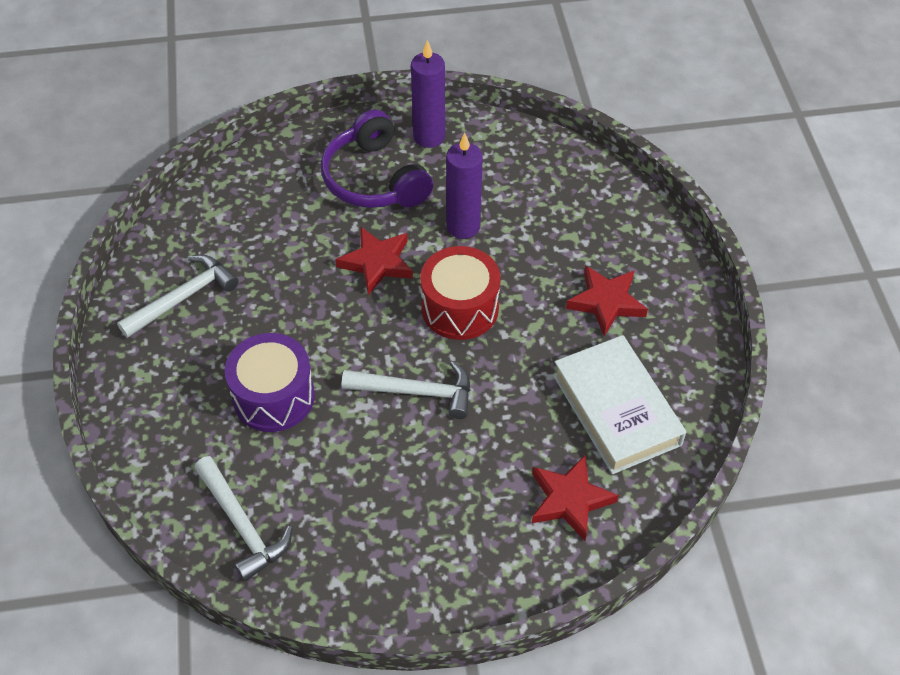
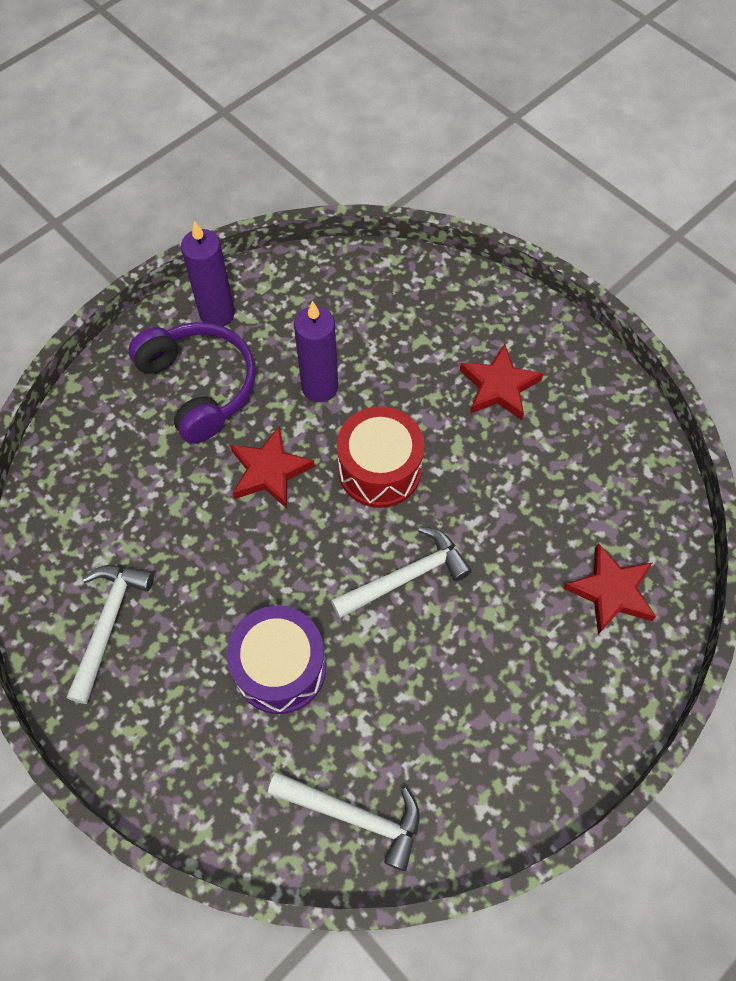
camera: 35 degrees left, 10 degrees up
purple headphones [321,110,433,208] -> purple headphones turned 150 degrees counterclockwise [128,322,256,444]
white book [553,335,686,474] -> none

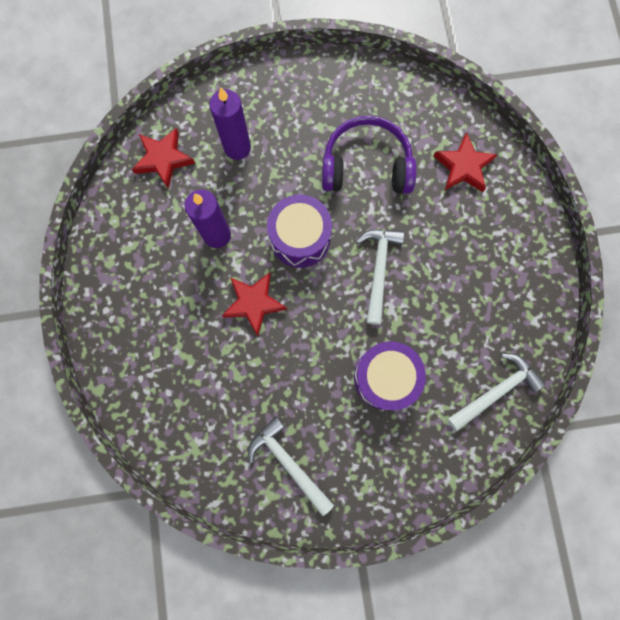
camera: 55 degrees left, 15 degrees up
purple headphones [128,322,256,444] -> purple headphones moved to [322,115,417,194]
purple candle [181,220,235,327] -> purple candle moved to [210,87,251,160]
red drum [337,406,424,508] -> purple drum [267,195,332,268]
red star [460,344,544,420] -> red star moved to [132,128,195,188]

